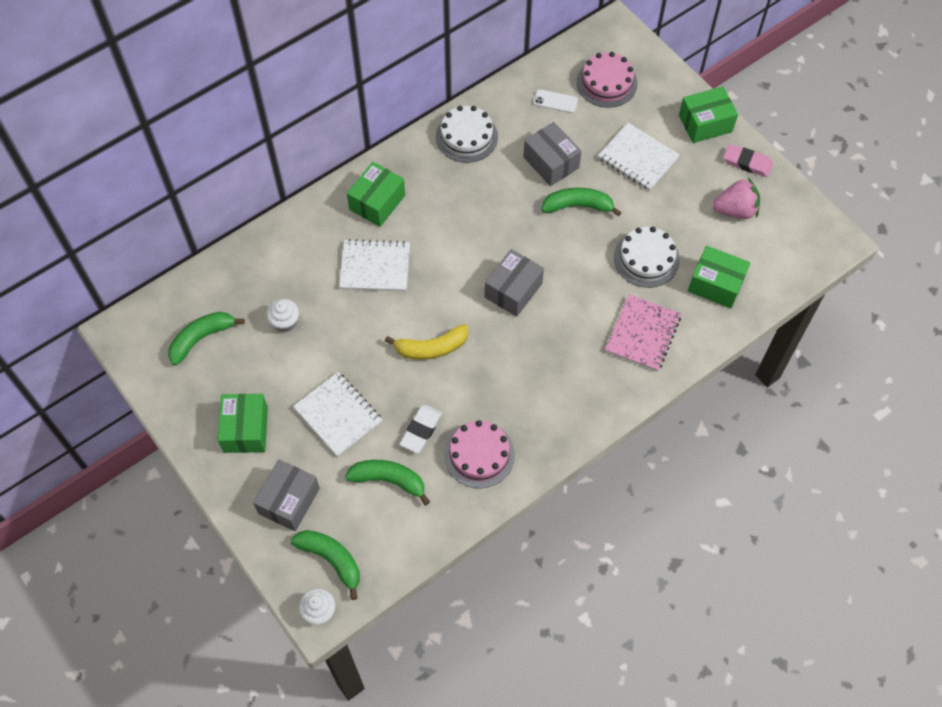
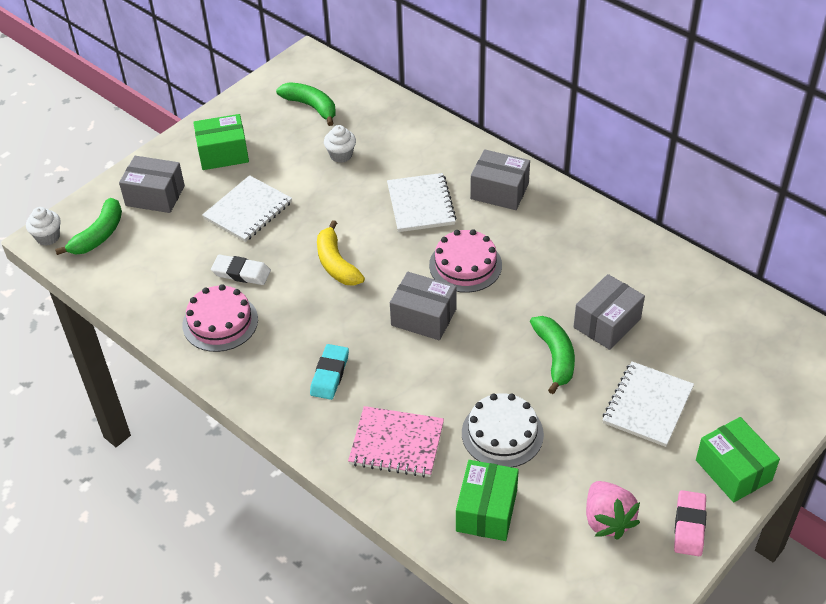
camera: 80 degrees right, 15 degrees down
green banana [345,460,430,505] -> none
green box [347,162,405,227] -> grey box [470,149,530,210]
white cake [436,106,498,163] -> none
white phone [533,89,578,113] -> none
pink cake [577,52,637,108] -> pink cake moved to [429,229,502,293]
none -> turquoise eraser [310,344,349,400]

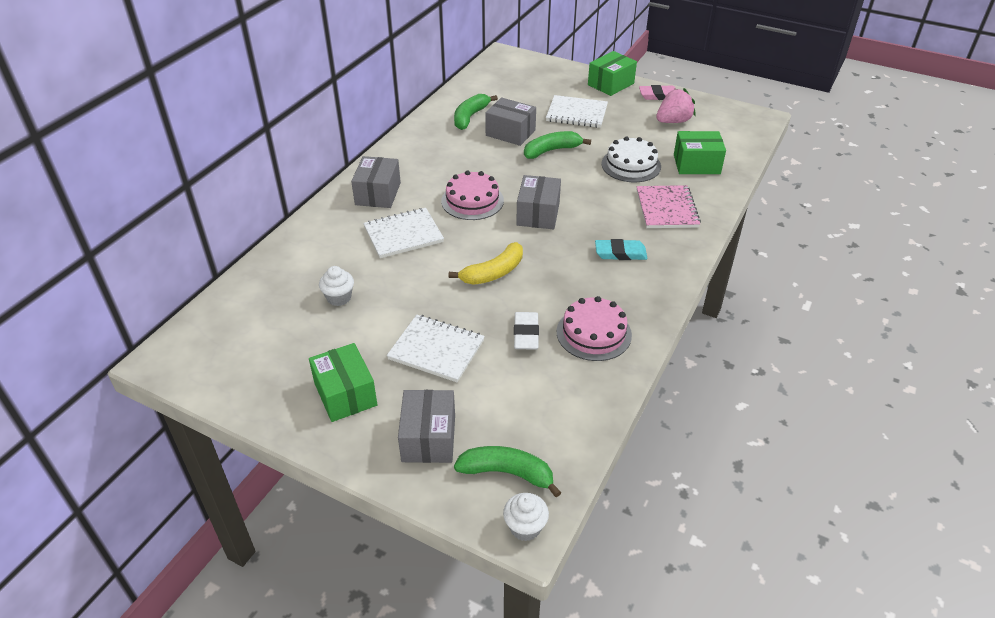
camera: 105 degrees left, 5 degrees down
green banana [276,82,336,126] -> green banana moved to [454,94,498,130]

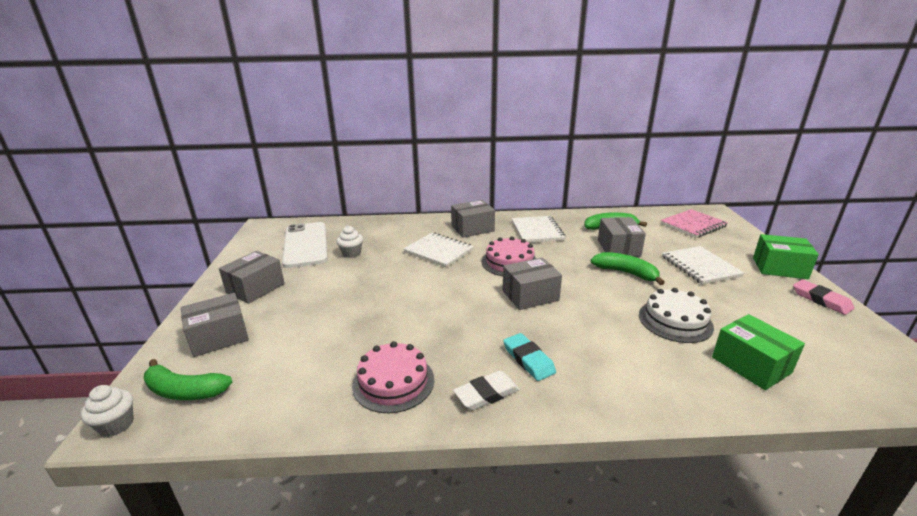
camera: 60 degrees right, 15 degrees down
green box [309,343,377,422] -> grey box [219,251,285,304]
white notebook [387,315,485,382] -> white notebook moved to [512,216,566,243]
yellow banana [448,242,523,285] -> none
green banana [454,446,562,498] -> green banana turned 120 degrees clockwise [144,359,232,400]
white eraser [514,312,539,350] -> white eraser moved to [453,371,520,410]
pink notebook [637,185,701,228] -> pink notebook moved to [660,209,728,238]
pink strawberry [656,88,695,123] -> none
none -> white phone [282,222,328,268]

